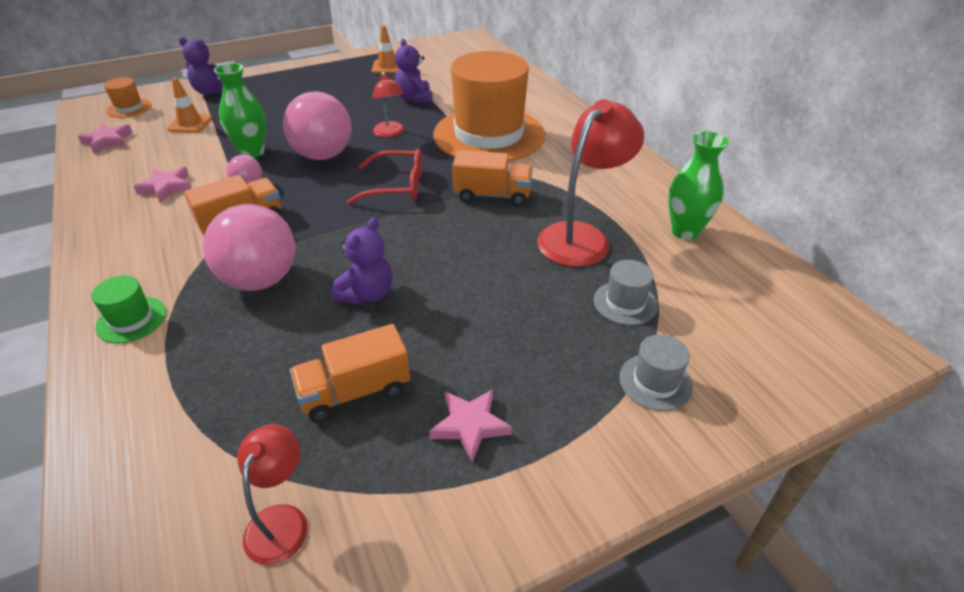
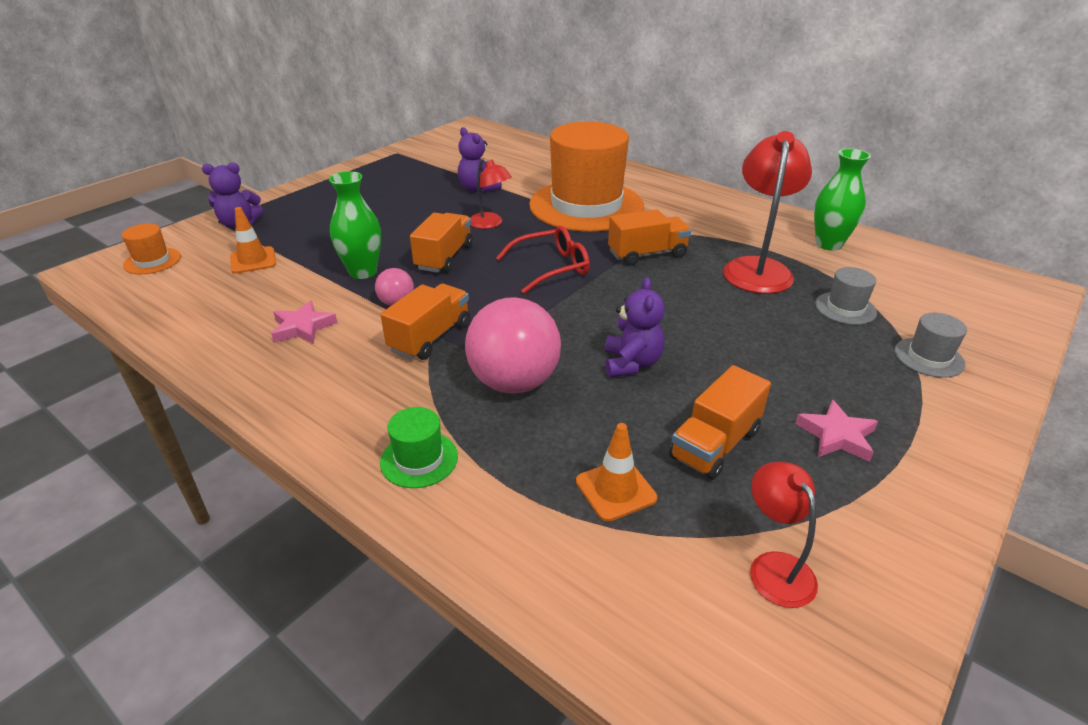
camera: 25 degrees left, 5 degrees down
pink star [78,124,133,154] -> none
pink ball [283,91,351,160] -> orange truck [410,213,473,273]
orange traffic cone [372,25,399,73] -> orange traffic cone moved to [576,423,657,522]

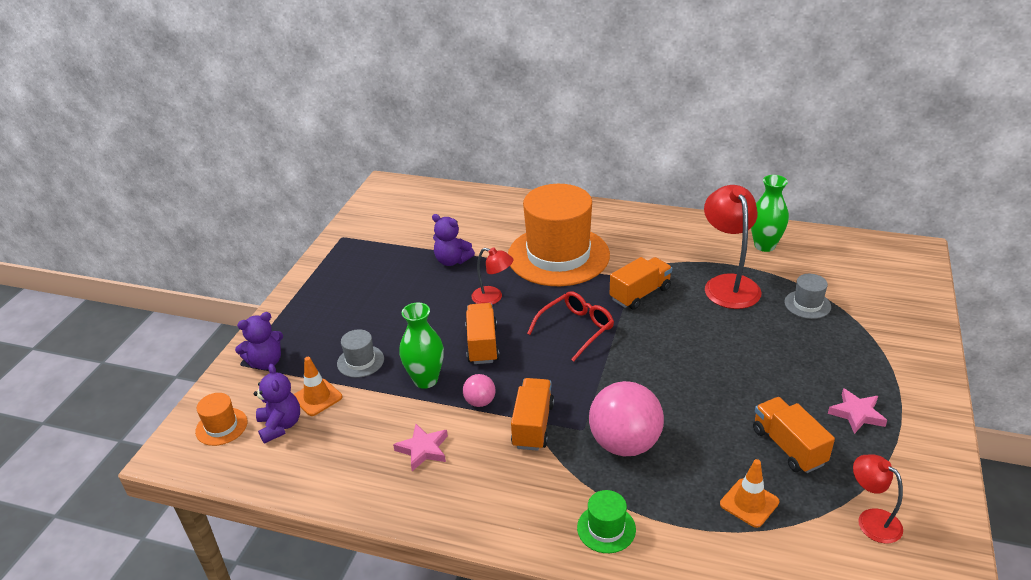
camera: 20 degrees left, 0 degrees up
purple teddy bear [605,278,665,377] -> purple teddy bear moved to [254,364,300,444]
orange truck [669,365,771,480] -> orange truck turned 135 degrees clockwise [753,397,835,473]
grey hat [895,313,967,378] -> grey hat moved to [337,329,384,378]

